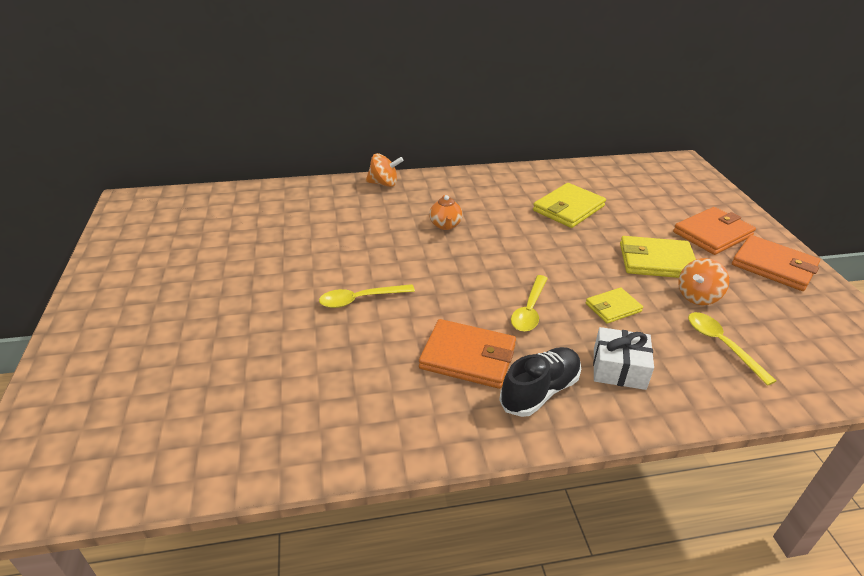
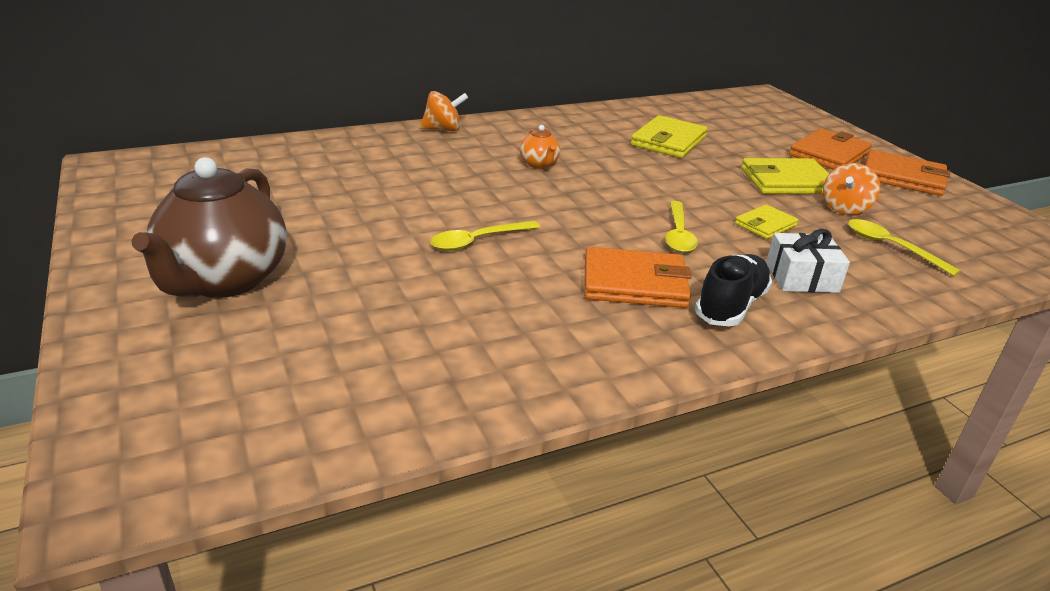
camera: 15 degrees left, 5 degrees down
none -> brown teapot [132,157,287,298]

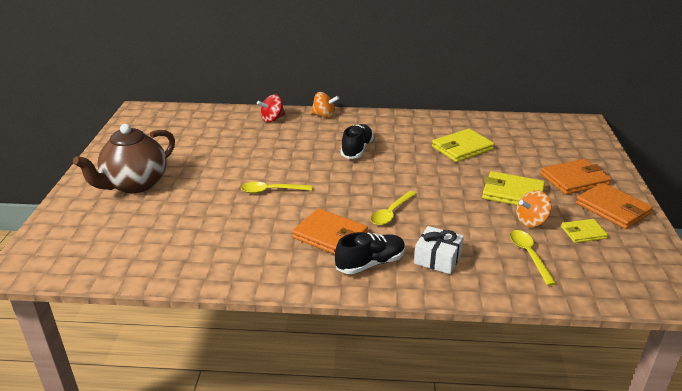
camera: 30 degrees right, 0 degrees up
orange teapot [520,125,560,169] -> black shoe [341,124,374,159]
yellow wallet [735,204,798,239] -> yellow wallet moved to [561,219,608,243]
none -> red spinning top [257,94,285,122]

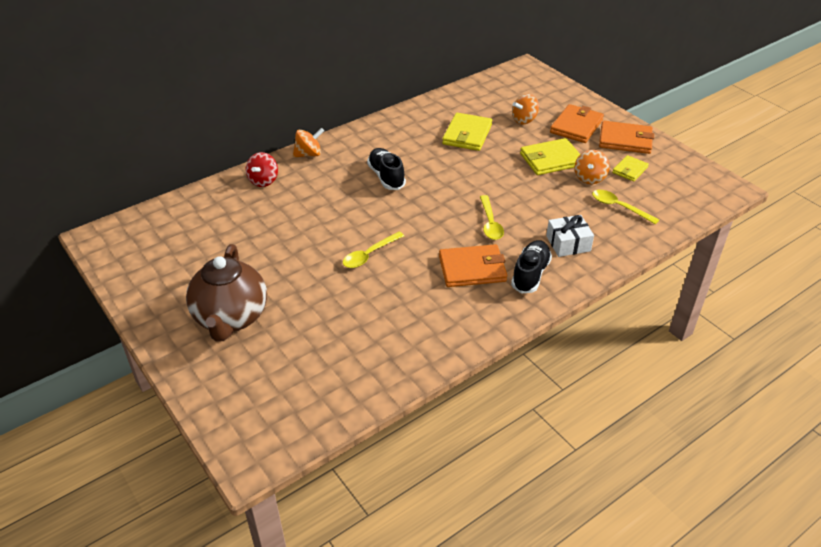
camera: 40 degrees left, 10 degrees up
none -> orange spinning top [512,94,539,125]

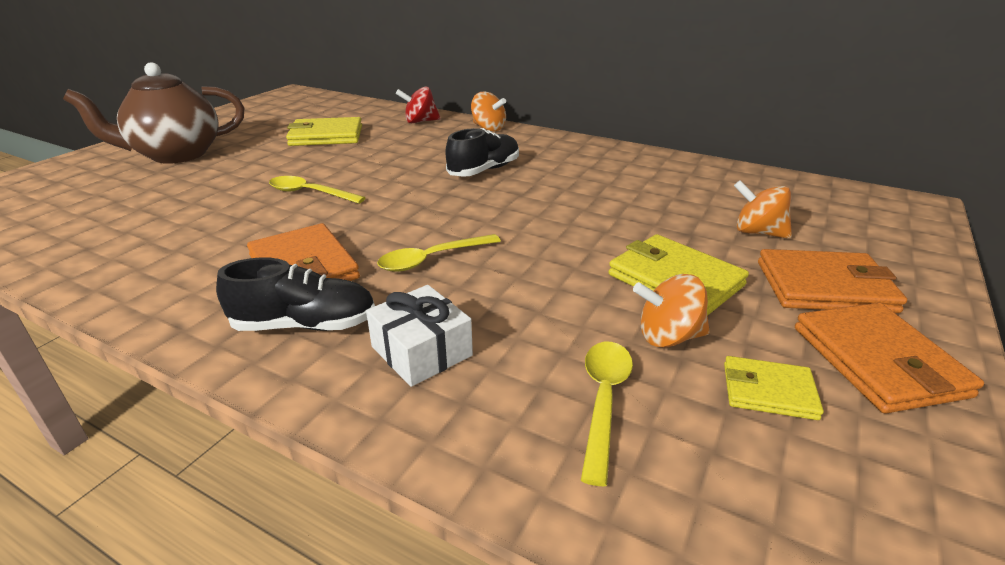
camera: 65 degrees right, 10 degrees down
yellow wallet [442,113,492,151] -> yellow wallet moved to [286,117,362,146]

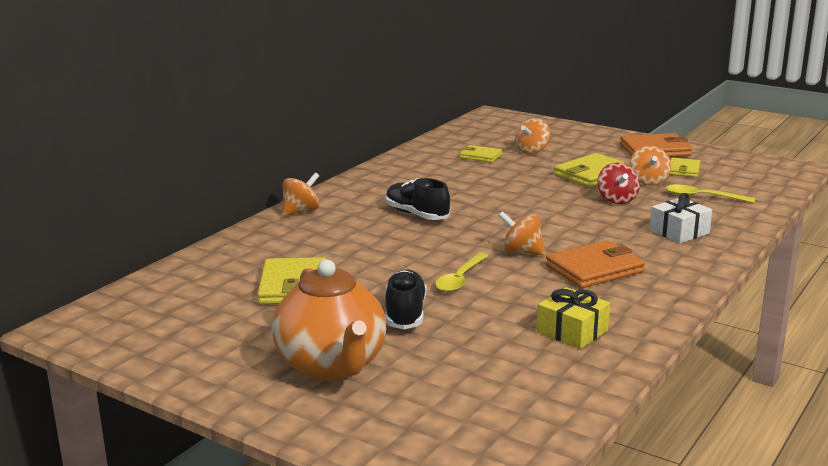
camera: 85 degrees left, 10 degrees down
brown teapot [63,62,244,164] -> orange teapot [272,260,386,381]
black shoe [216,257,375,331] -> black shoe moved to [385,269,427,329]
yellow spoon [377,234,501,272] -> none
red spinning top [396,87,441,123] -> red spinning top moved to [597,162,640,204]
orange wallet [758,249,907,313] -> none
none -> yellow wallet [459,145,502,162]
none -> orange spinning top [498,211,545,256]
none -> yellow gift [537,287,610,349]

